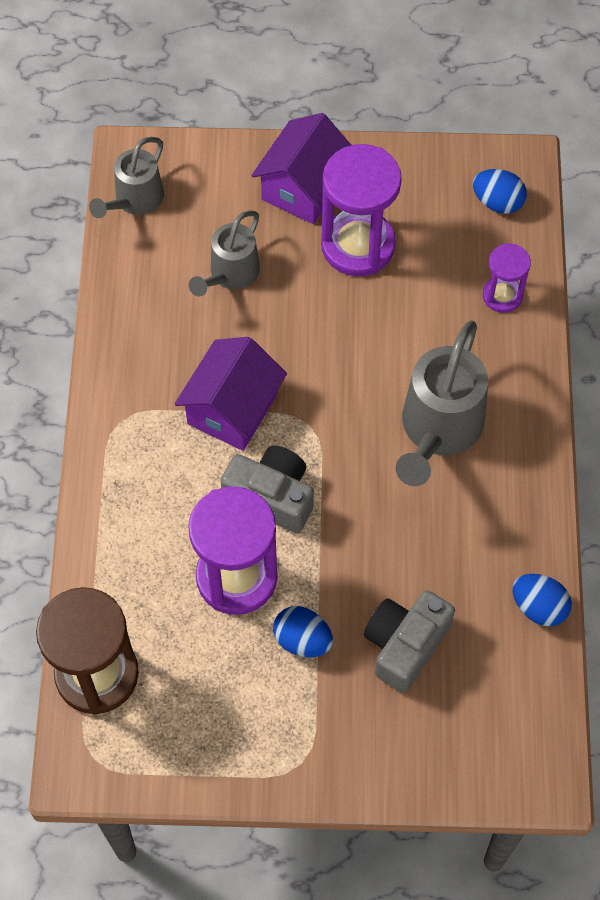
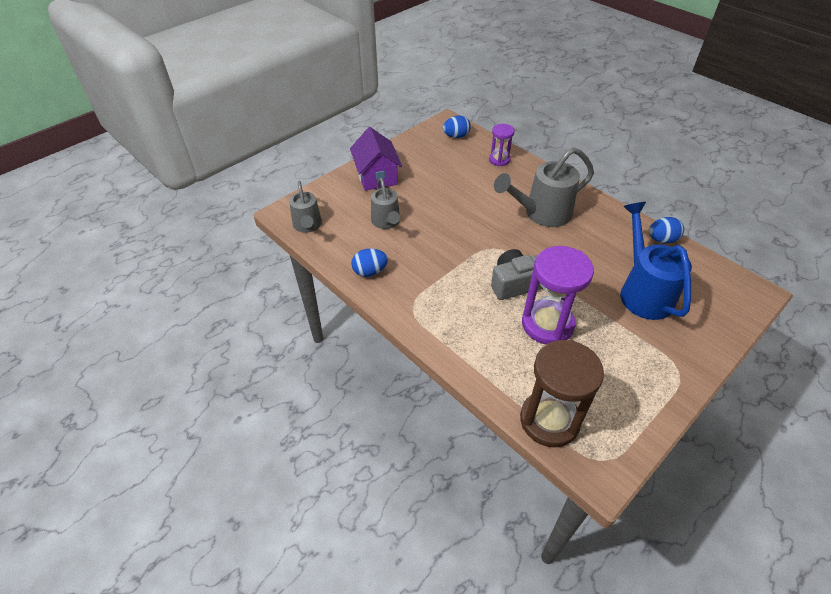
camera: 45 degrees left, 15 degrees down
purple house [175,337,287,451] -> none
blue egg [273,606,333,657] -> blue egg moved to [351,248,388,277]
purple hourglass [321,144,402,276] -> none
grey camera [364,590,455,693] -> blue watering can [620,202,692,320]
grey watering can [396,320,488,486] -> grey watering can turned 90 degrees clockwise [494,147,594,227]

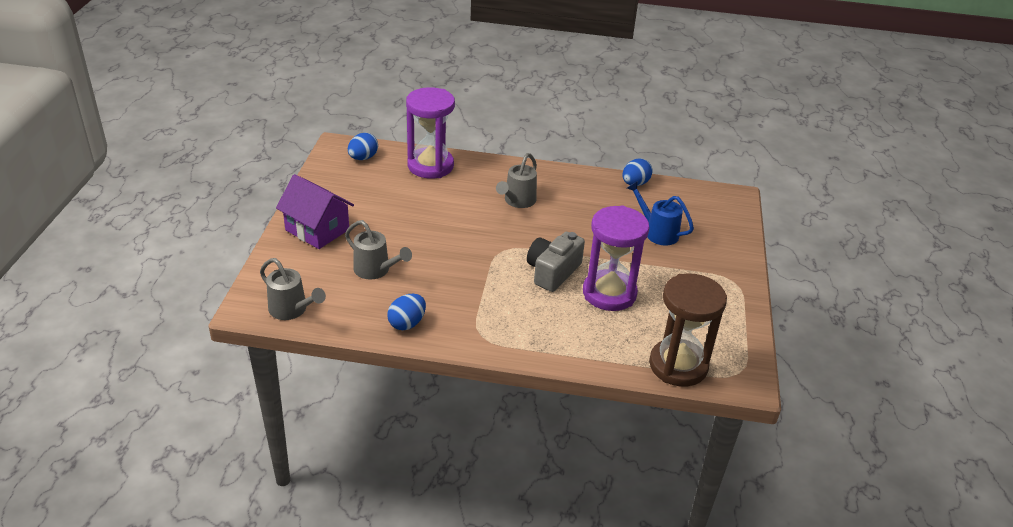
camera: 40 degrees left, 10 degrees down
purple hourglass [489,124,515,166] -> purple hourglass [406,87,455,179], size x1.86
grey watering can [494,147,594,227] -> grey watering can [496,153,537,208], size x0.62
blue watering can [620,202,692,320] -> blue watering can [627,181,694,246], size x0.62

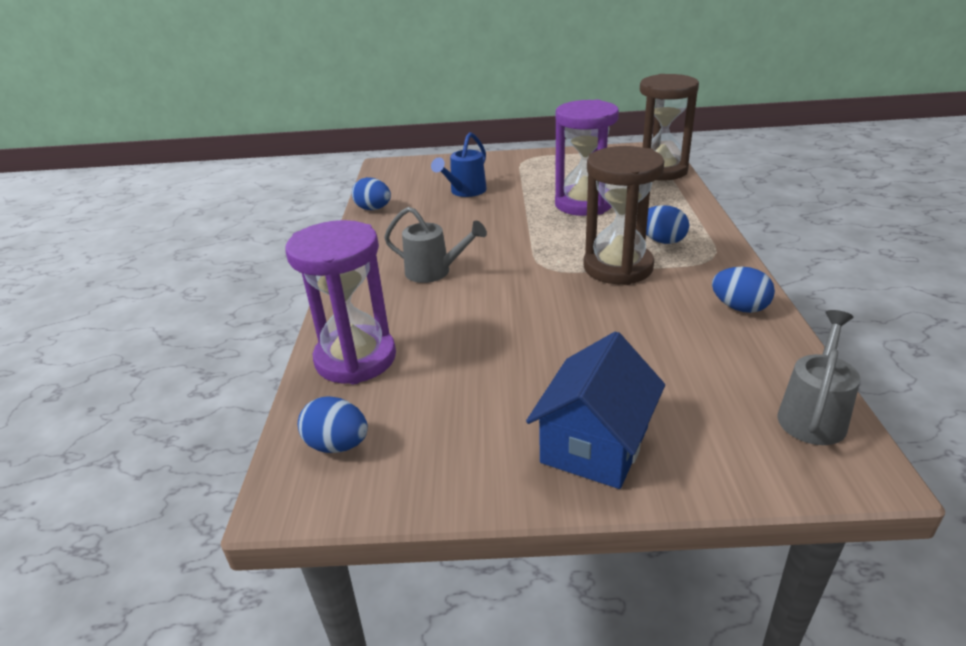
camera: 95 degrees left, 5 degrees down
purple house [276,174,354,249] -> blue house [526,331,665,489]
grey watering can [345,220,412,280] -> none
grey camera [527,232,585,292] -> none
none -> brown hourglass [583,146,665,285]
none -> blue egg [646,205,689,244]

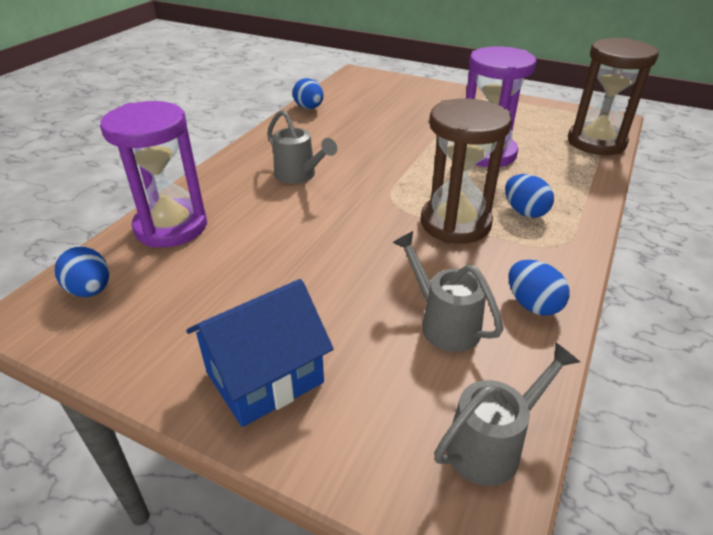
camera: 25 degrees right, 5 degrees up
blue watering can [431,132,487,197] -> none
none -> grey watering can [393,231,503,352]

